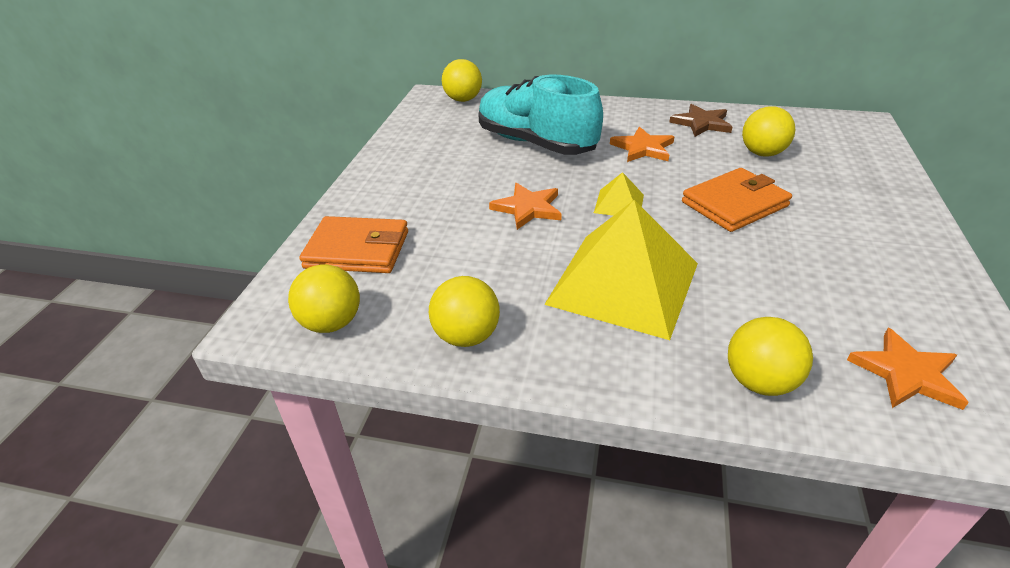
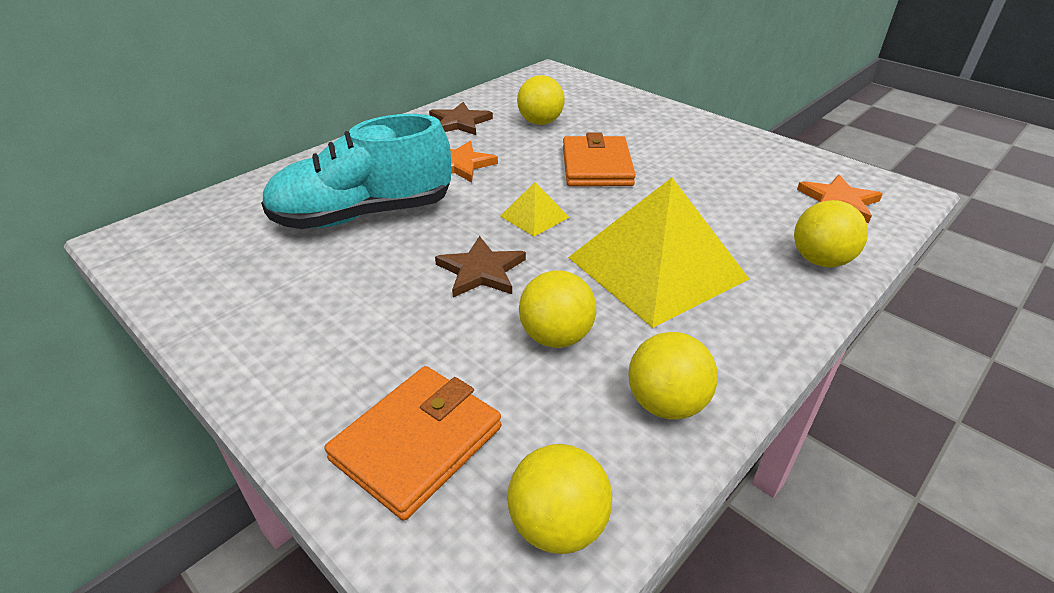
camera: 60 degrees left, 0 degrees up
yellow ball [442,59,482,102] -> yellow ball moved to [519,270,596,348]
orange star [489,183,562,230] -> brown star [435,236,526,297]

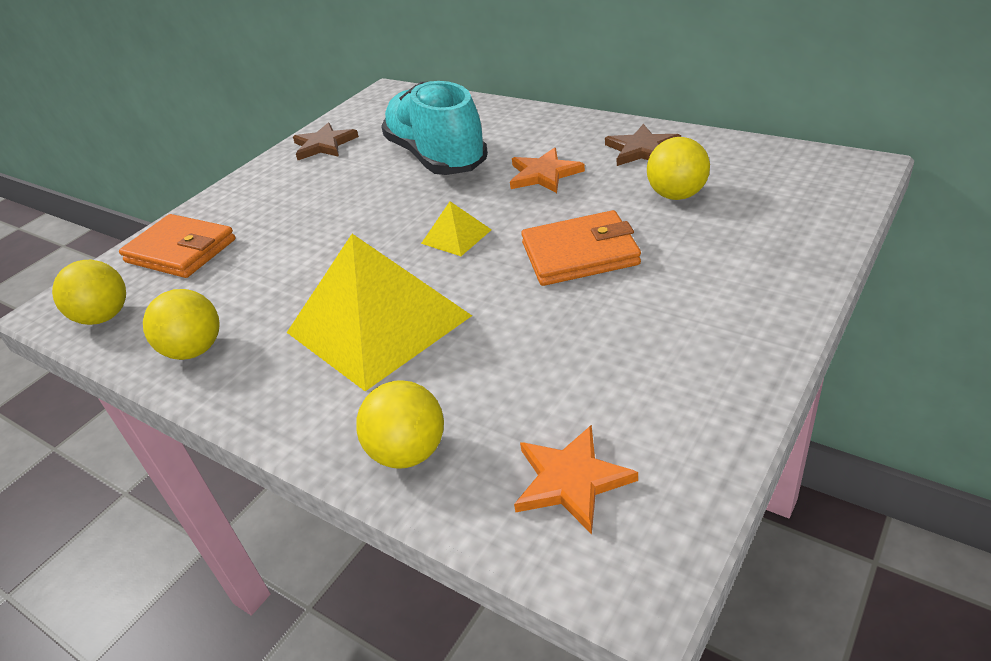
camera: 85 degrees right, 0 degrees up
brown star [435,236,526,297] -> brown star moved to [293,122,359,160]
yellow ball [519,270,596,348] -> none

